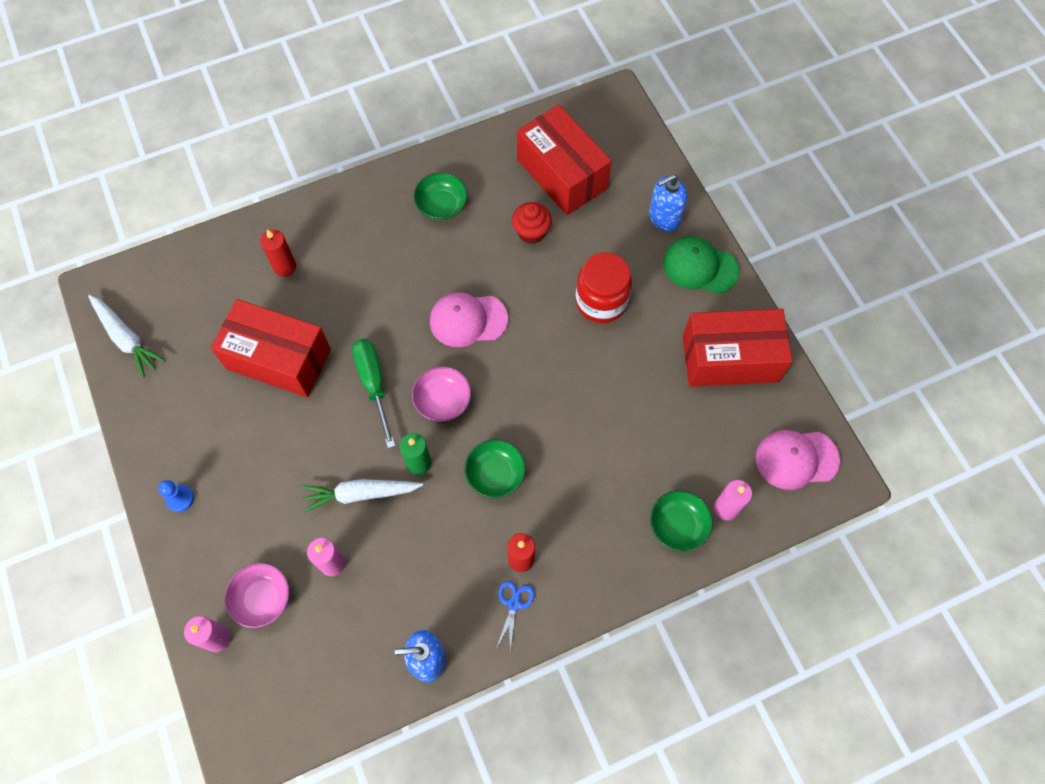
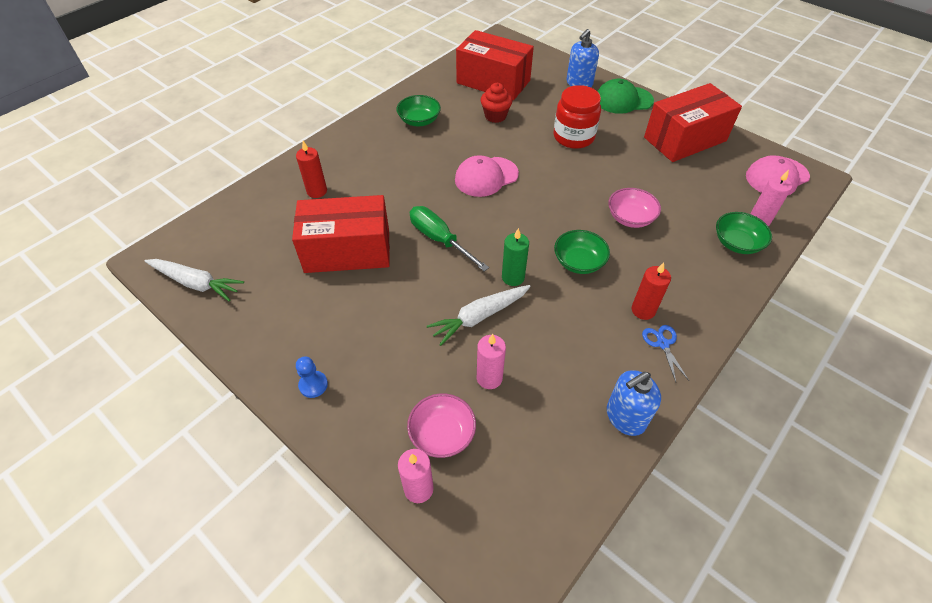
camera: 25 degrees left, 15 degrees down
pink bowl [412,366,471,422] -> pink bowl moved to [608,188,661,228]

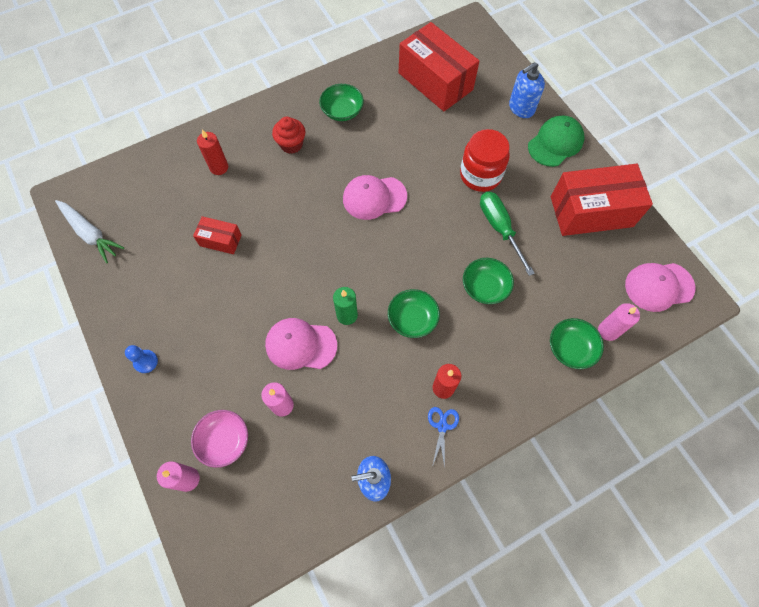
camera: 20 degrees right, 15 degrees up
red box [292,195,390,273] -> red box [193,216,242,254], size x0.49
green screwdriver [410,206,489,272] -> green screwdriver moved to [480,192,535,276]
white carrot [427,285,531,346] -> pink cap [265,318,337,370]
red cupcake [481,83,512,123] -> red cupcake moved to [272,117,305,154]
green cap [597,79,654,114] -> green cap turned 120 degrees clockwise [528,115,584,167]
pink bowl [608,188,661,228] -> green bowl [463,258,514,304]

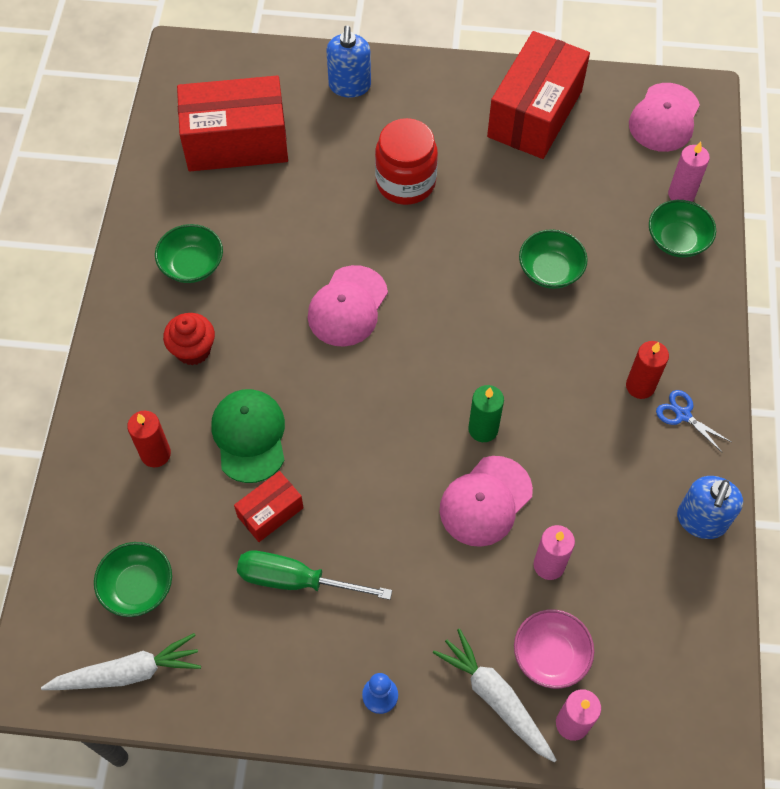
camera: 55 degrees left, 5 degrees down
green bowl [388,289,440,338] -> green bowl moved to [94,542,172,617]
green screwdriver [480,192,535,276] -> green screwdriver moved to [237,551,392,600]
green cap [528,115,584,167] -> green cap moved to [211,389,285,483]
none -> white carrot [433,629,556,762]

